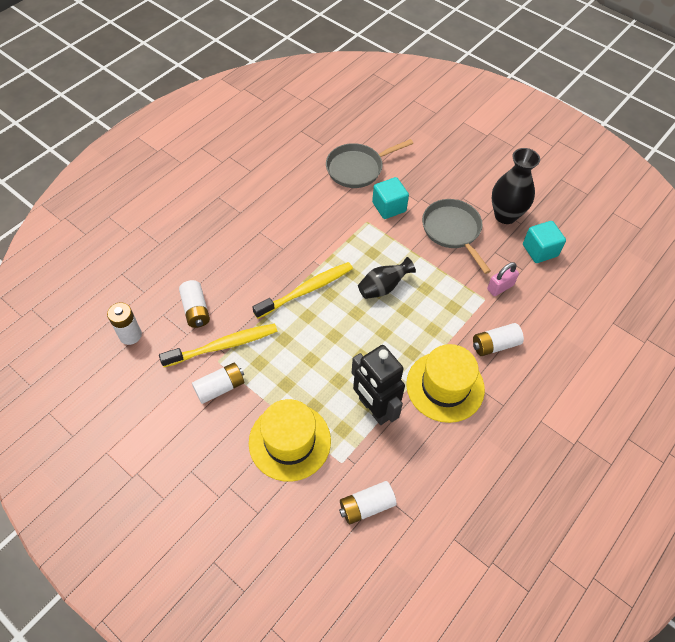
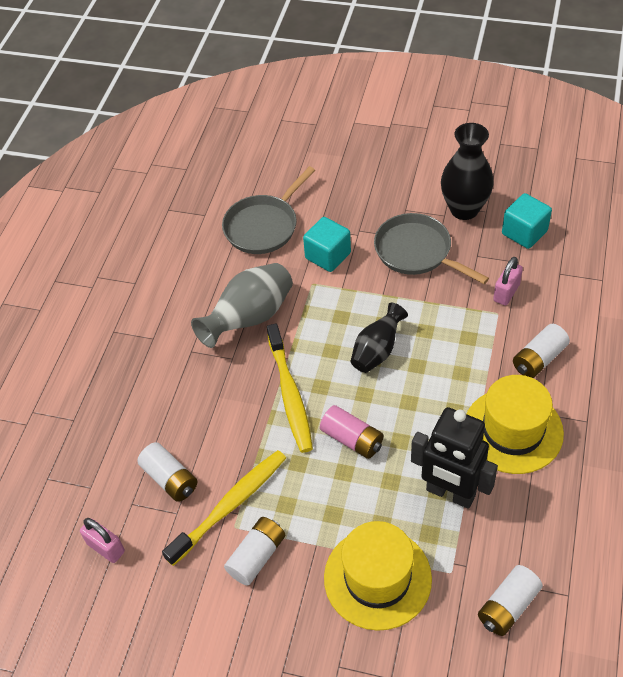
camera: 20 degrees left, 5 degrees down
white battery [107,302,142,345] -> pink padlock [80,518,125,563]
yellow toothbrush [252,262,353,319] -> yellow toothbrush turned 135 degrees clockwise [267,324,313,453]
none -> grey vase [191,263,293,348]
none -> pink battery [320,405,383,459]

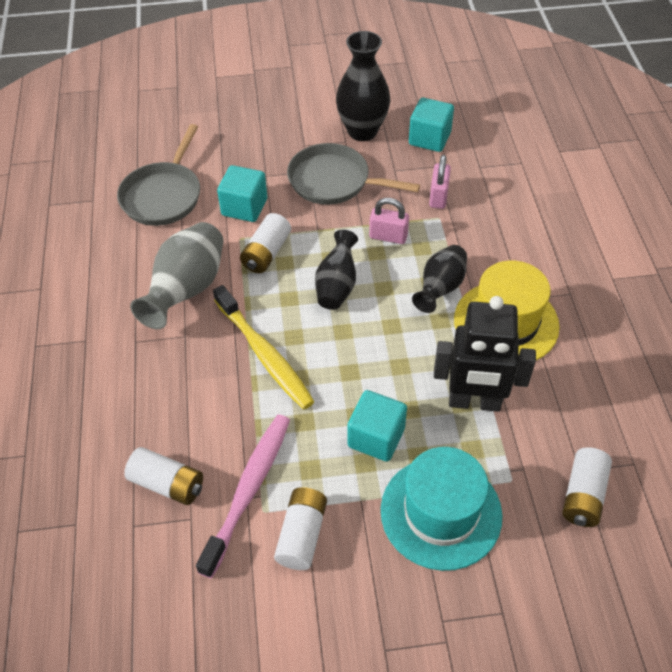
camera: 25 degrees left, 0 degrees up
pink padlock [80,518,125,563] -> pink padlock moved to [369,198,409,244]
yellow toothbrush [162,450,286,566] -> pink toothbrush [196,415,290,578]
pink battery [320,405,383,459] -> none
yellow hat [324,521,432,631] -> turquoise hat [381,447,503,571]
white battery [513,324,570,378] -> white battery moved to [240,213,291,273]
none -> turquoise cube [347,390,407,462]
none -> black vase [412,245,467,313]

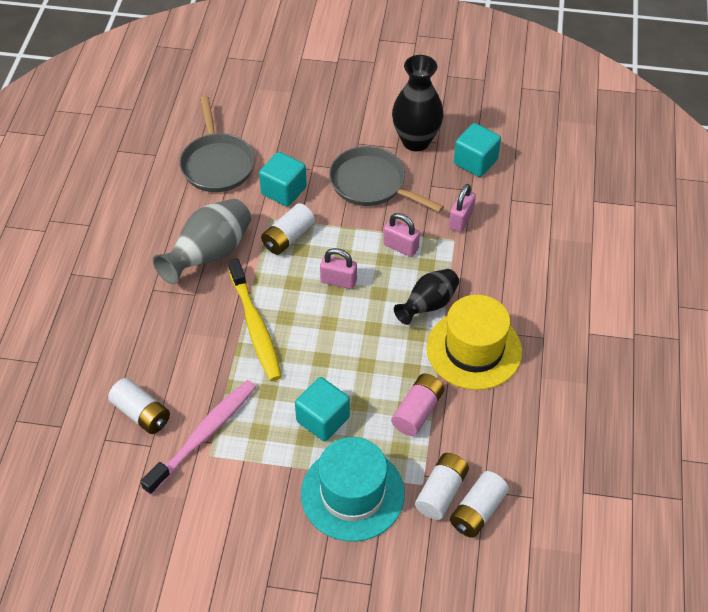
camera: 15 degrees right, 0 degrees up
grey pan [117,124,200,226] -> grey pan turned 45 degrees counterclockwise [179,96,255,192]
white battery [274,487,327,570] -> white battery moved to [415,453,469,520]
black vase [315,230,358,310] -> pink padlock [320,248,357,289]
black robot [434,296,536,412] -> pink battery [391,373,445,436]

